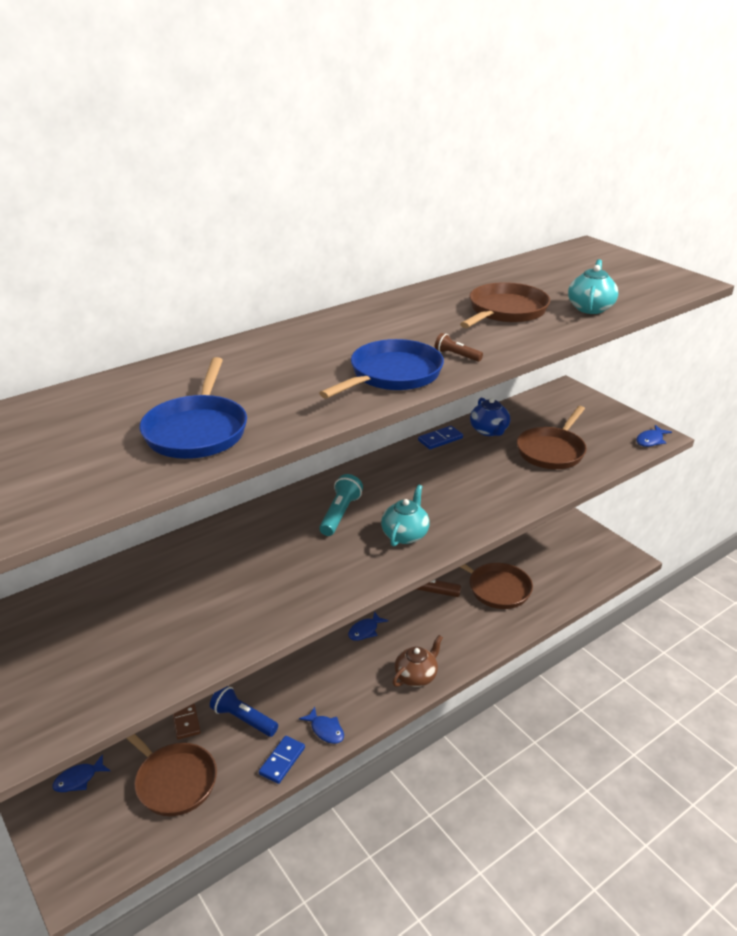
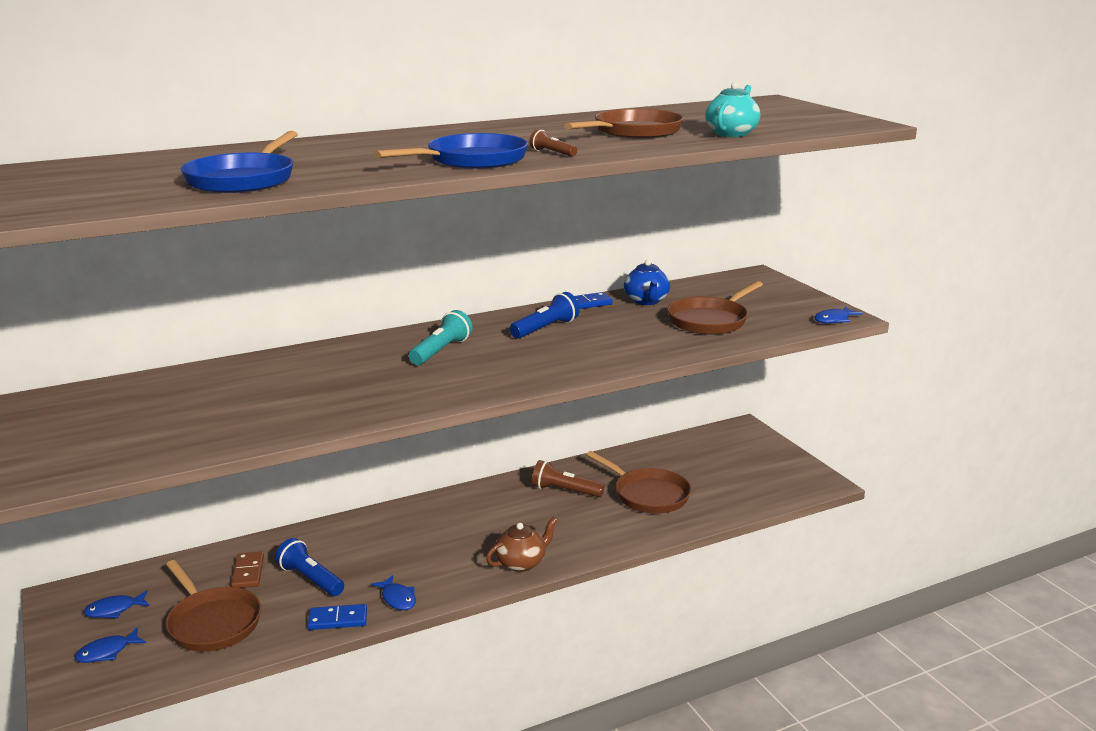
camera: 10 degrees right, 10 degrees down
blue domino [259,736,305,784] -> blue domino turned 45 degrees clockwise [307,604,367,630]
blue fish [348,611,388,641] -> blue fish moved to [75,627,146,663]
turquoise teapot [381,485,429,546] -> none
none -> blue flashlight [510,292,580,339]

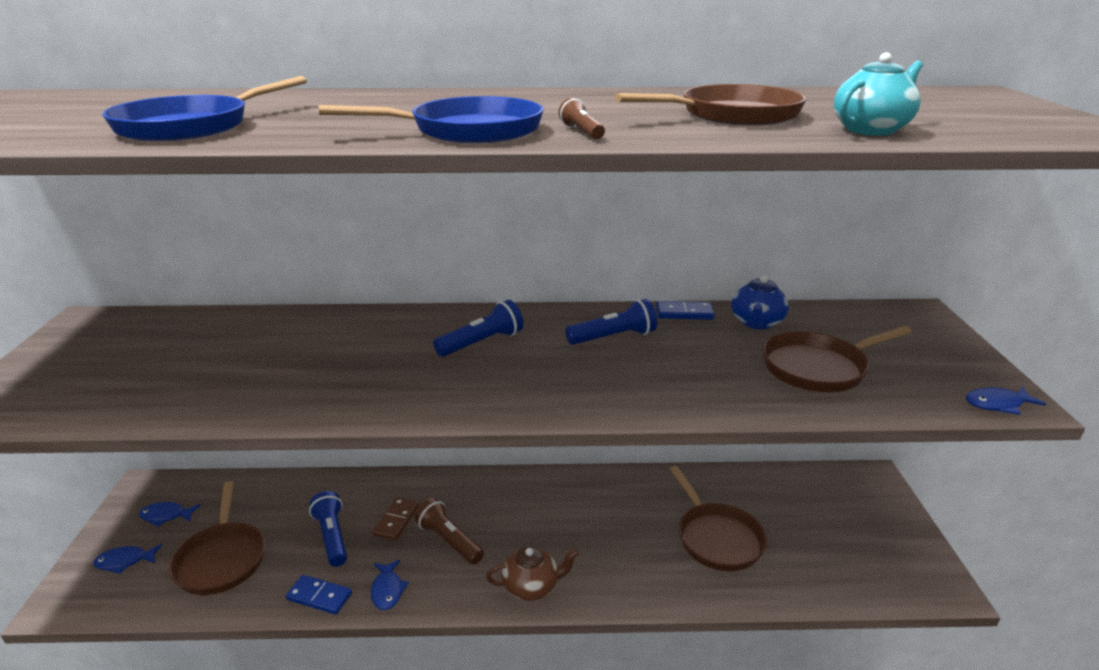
camera: 25 degrees right, 5 degrees up
brown domino [231,552,264,588] -> brown domino moved to [373,497,419,540]
turquoise flashlight [409,310,473,365] -> blue flashlight [433,300,523,357]
brown flashlight [532,460,605,497] -> brown flashlight moved to [414,498,484,565]

